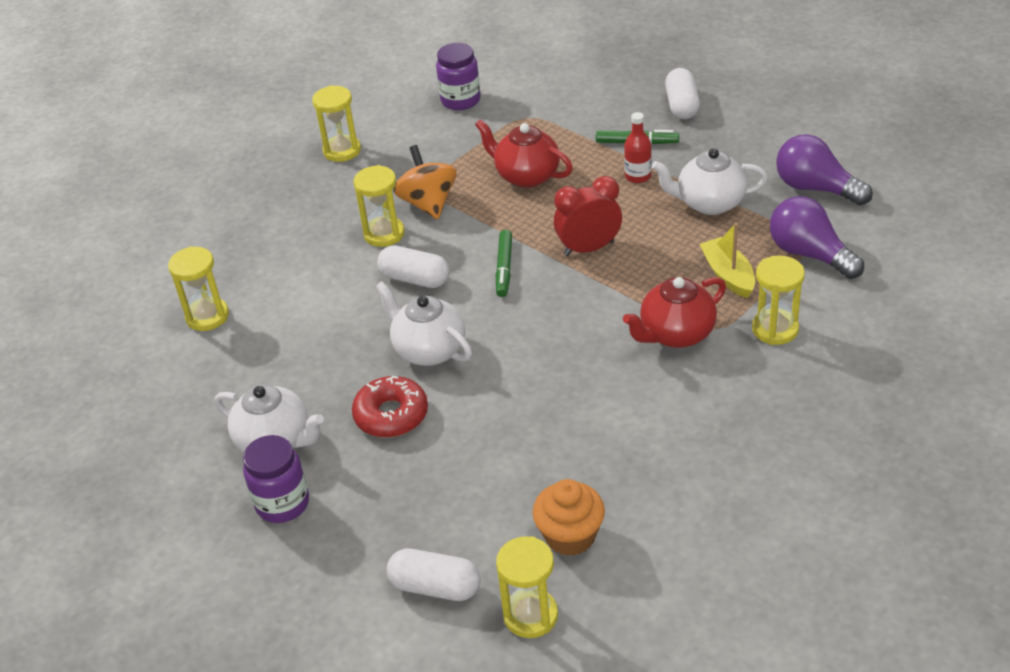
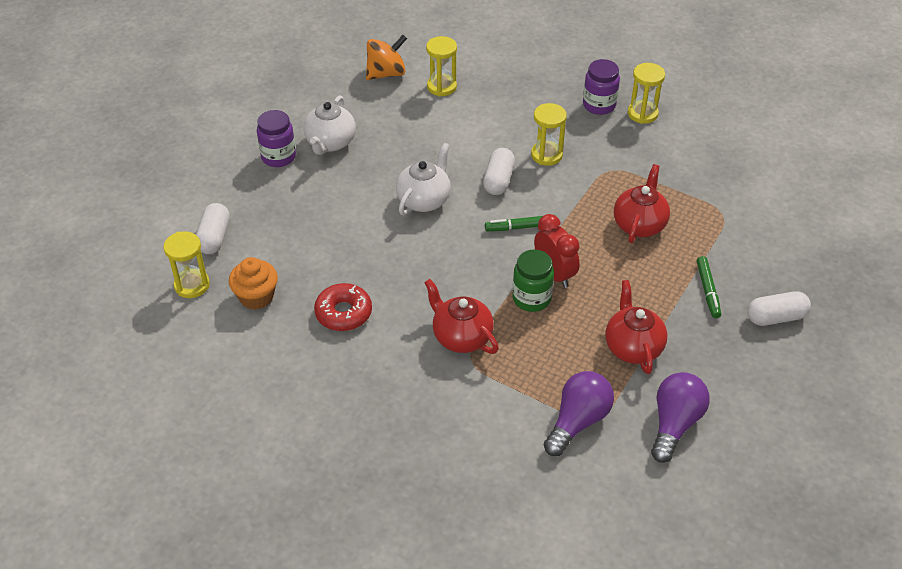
camera: 75 degrees right, 5 degrees up
red donut [352,376,428,438] -> red donut moved to [314,283,372,331]
orange spinning top [393,145,457,219] -> orange spinning top moved to [366,35,407,80]
purple jar [436,43,481,110] -> purple jar moved to [583,59,620,115]
red bottle [624,112,652,183] -> none
white teapot [652,148,768,215] -> red teapot [605,280,667,374]
yellow boat [699,223,755,298] -> none
yellow hourglass [752,255,805,345] -> none
none -> green jar [512,250,554,312]

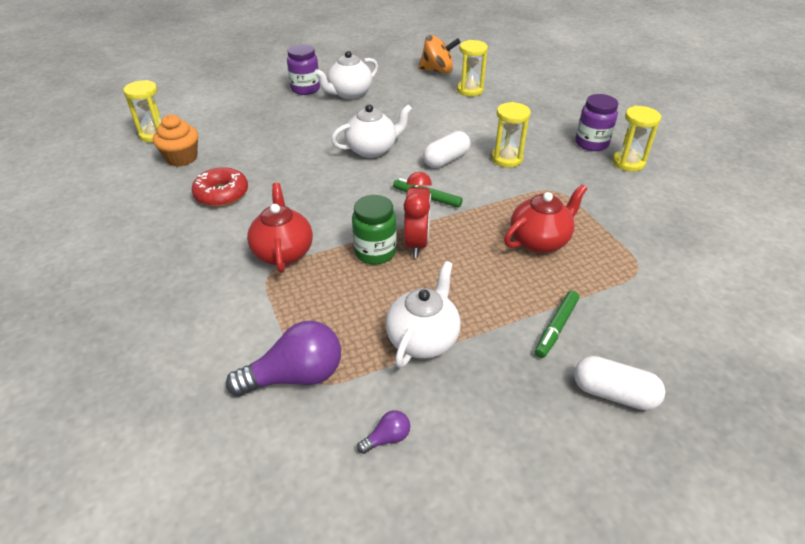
camera: 35 degrees right, 5 degrees down
white capsule [196,203,230,254] -> none
red teapot [605,280,667,374] -> white teapot [386,261,461,368]
purple light bulb [651,372,710,463] -> purple light bulb [357,410,410,454], size x0.46

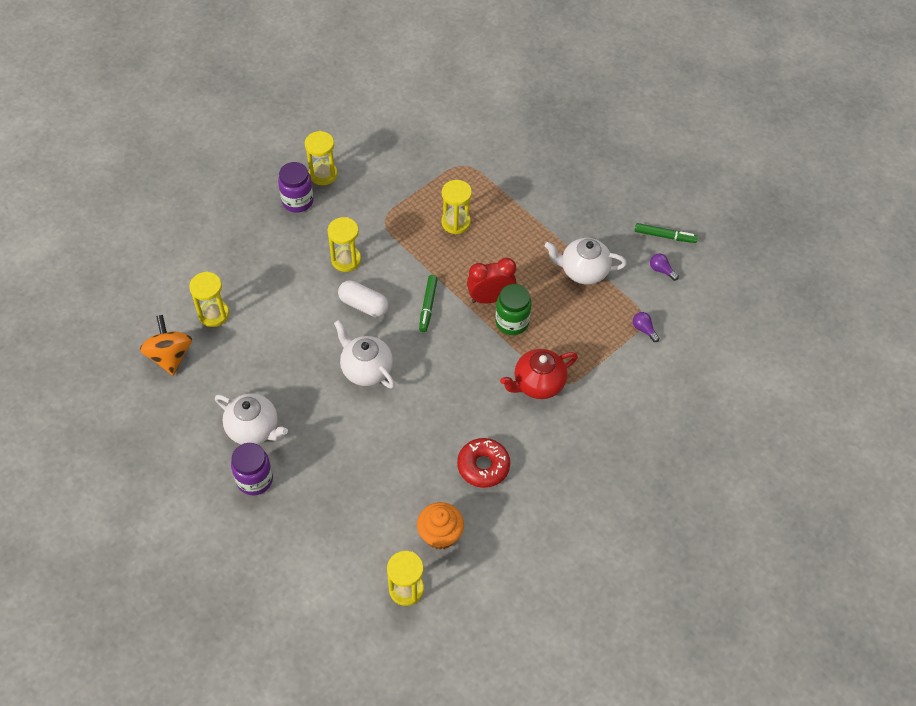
camera: 110 degrees left, 15 degrees up
purple light bulb [226,321,341,396] -> purple light bulb [633,312,660,342], size x0.46
red teapot [504,184,588,253] -> yellow hourglass [441,180,472,235]
green marker [535,291,579,358] -> green marker moved to [635,223,698,243]
white capsule [574,356,665,410] -> none

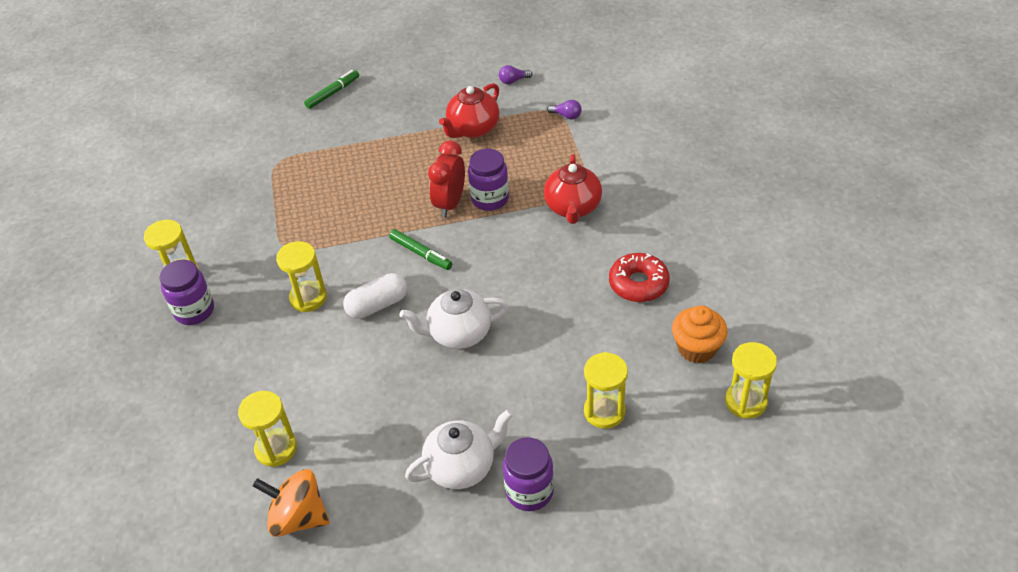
camera: 55 degrees left, 10 degrees down
yellow hourglass [441,180,472,235] -> yellow hourglass moved to [584,352,628,429]
green jar [495,284,532,335] -> purple jar [468,149,509,211]
white teapot [544,238,627,285] -> red teapot [439,83,500,138]
purple light bulb [633,312,660,342] -> purple light bulb turned 150 degrees counterclockwise [547,100,582,120]
green marker [635,223,698,243] -> green marker moved to [304,70,359,109]

